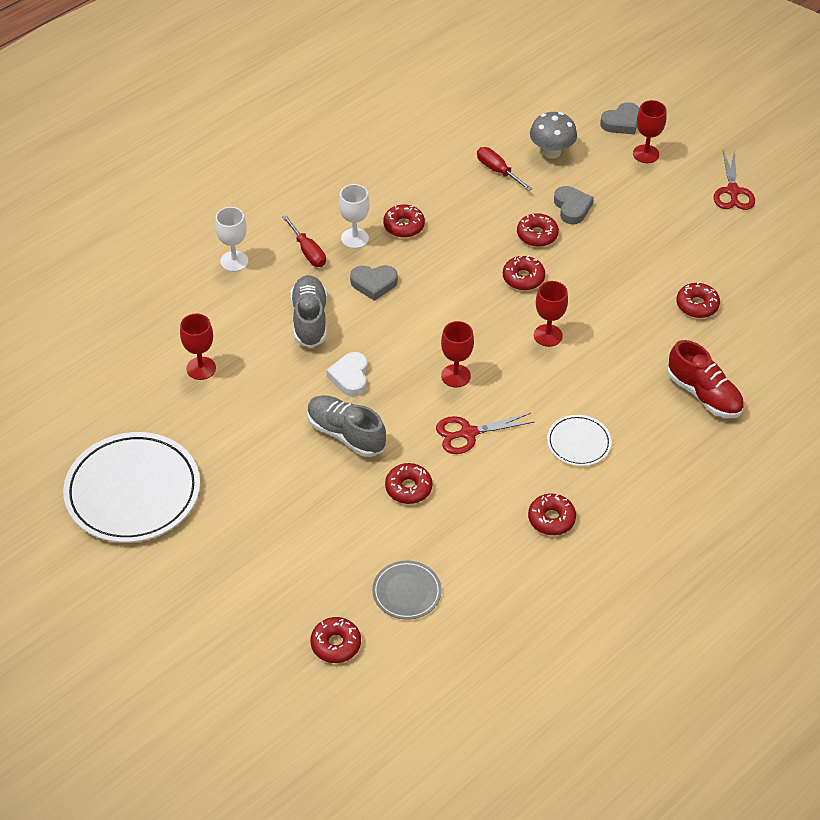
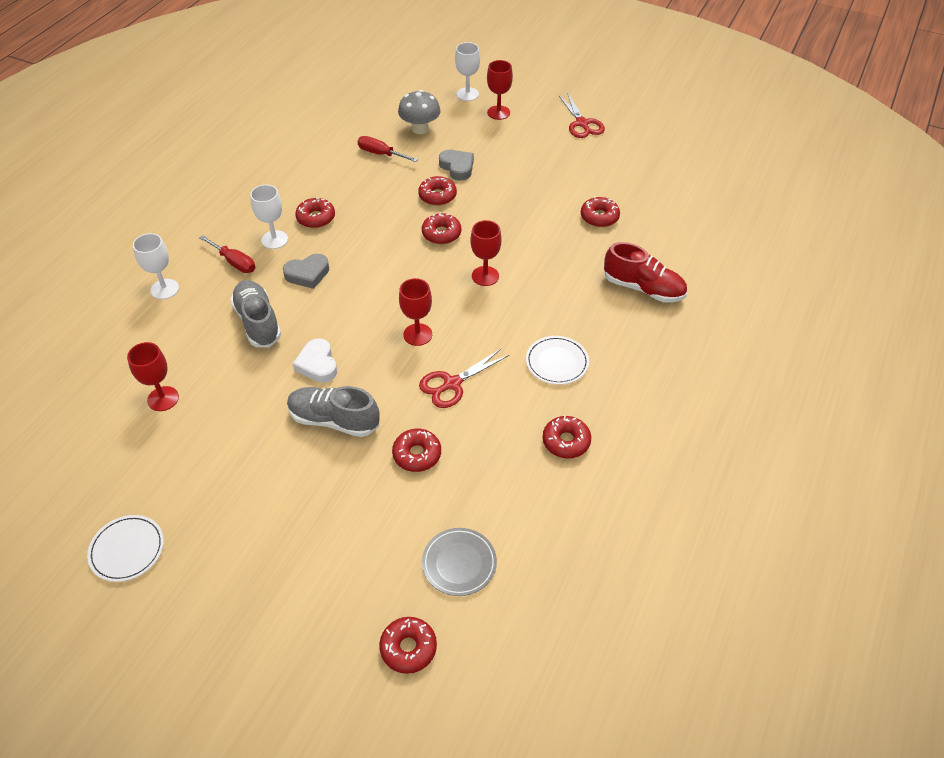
camera: 20 degrees left, 0 degrees up
white plate [63,432,200,543] -> white plate [87,515,164,582], size x0.49
grey heart [600,102,640,135] -> white goblet [455,42,480,101]

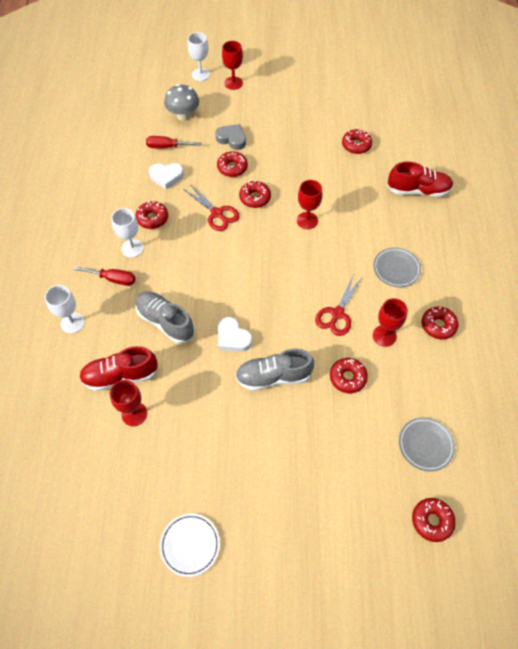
camera: 25 degrees left, 10 degrees up
grey heart [283,254,329,289] -> none
red goblet [399,278,432,346] -> red goblet moved to [373,298,408,347]
white plate [526,336,589,385] -> grey plate [373,248,421,287]
red scissors [558,92,605,138] -> red scissors moved to [183,184,240,231]
none -> red shoe [79,346,158,391]
none -> white heart [149,163,184,190]

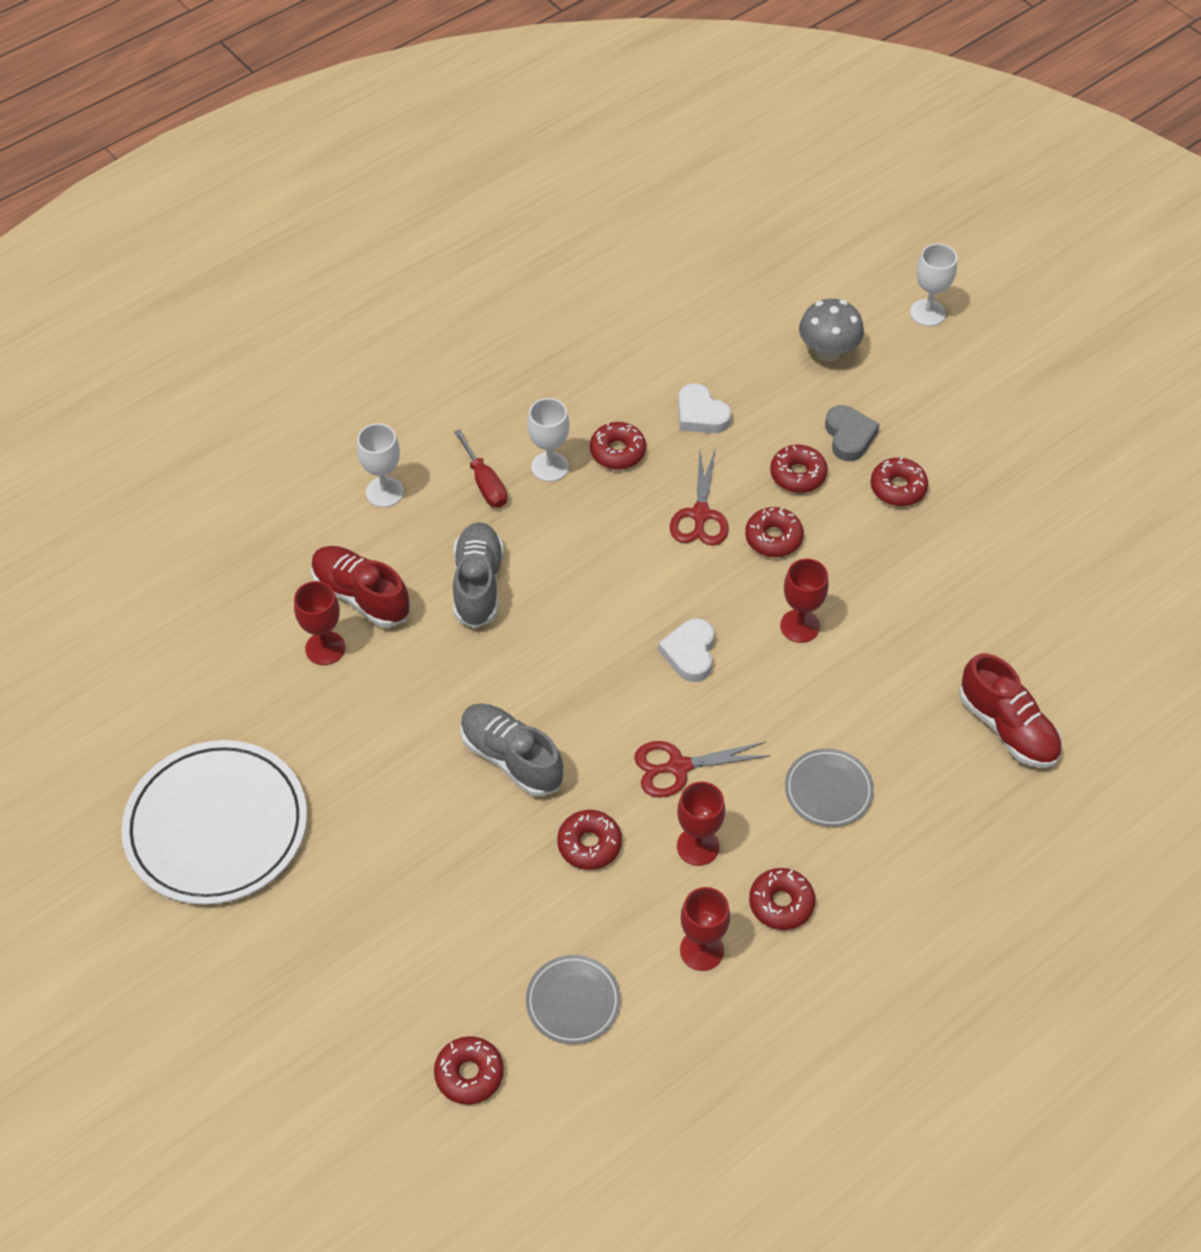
camera: 50 degrees right, 5 degrees down
red screwdriver [146,136,201,148] -> none
white plate [160,514,220,577] -> white plate [121,740,307,905], size x2.04
white heart [218,317,252,352] -> white heart moved to [658,618,715,682]
red goblet [222,41,243,90] -> red goblet moved to [680,887,730,971]
red donut [342,129,372,154] -> red donut moved to [870,457,928,506]

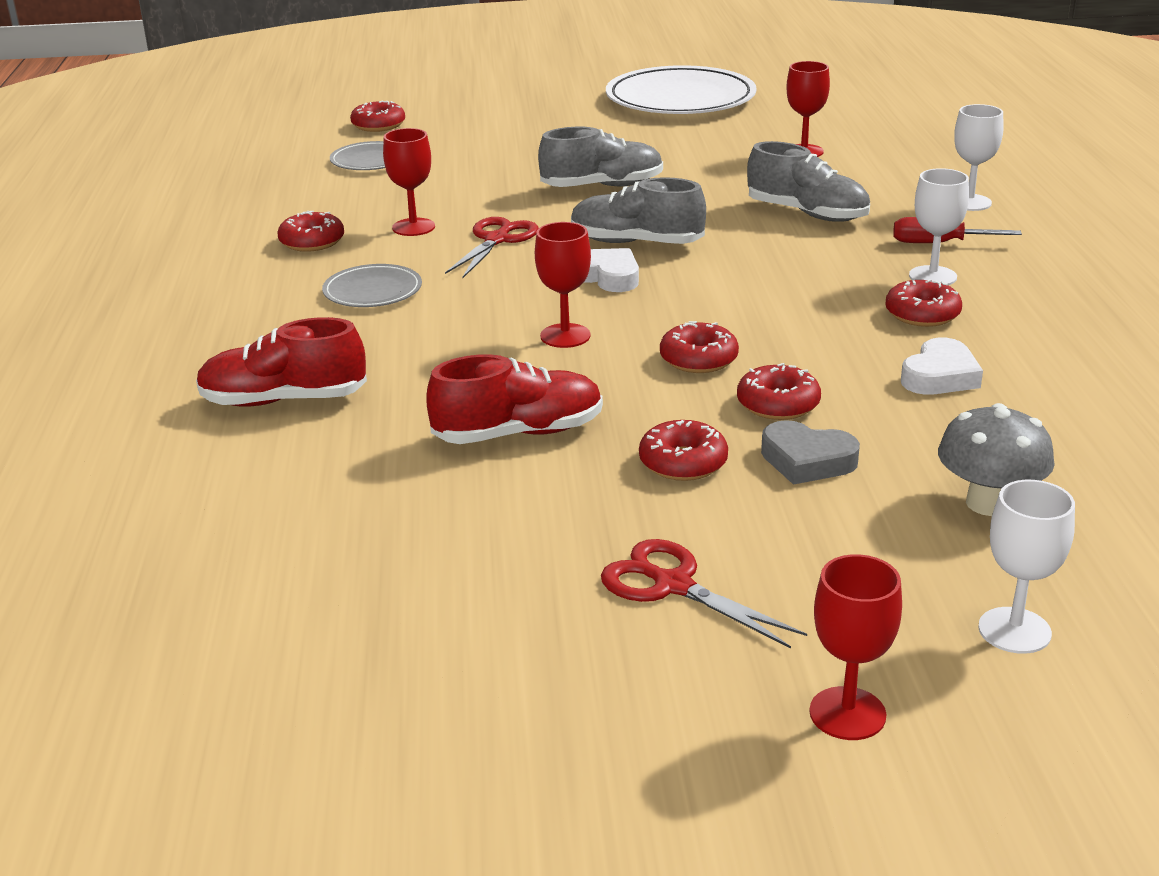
camera: 125 degrees right, 25 degrees down
red shoe [311,546,411,627] -> red shoe moved to [426,354,603,444]
red donut [557,810,622,870] -> none
red scissors [670,448,729,546] -> red scissors moved to [601,539,807,648]
white heart [678,383,731,433] -> white heart turned 135 degrees clockwise [901,338,983,395]
red goblet [680,887,730,971] -> red goblet moved to [809,554,902,740]
none -> grey shoe [571,177,706,244]

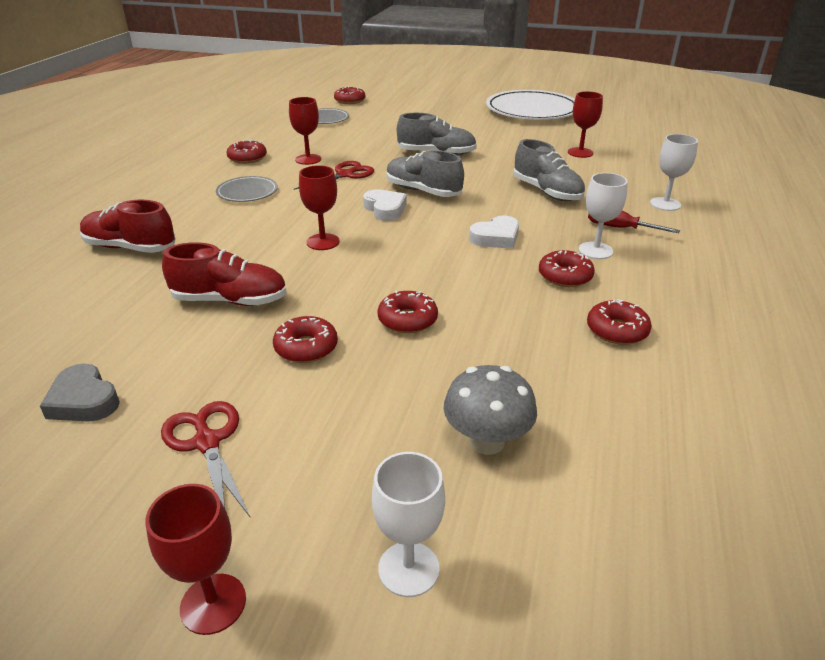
camera: 20 degrees right, 5 degrees up
red donut [660,321,739,373] -> red donut moved to [587,299,652,345]
grey heart [761,420,860,485] -> grey heart moved to [40,363,120,422]
white heart [901,338,983,395] -> white heart moved to [469,216,519,249]

